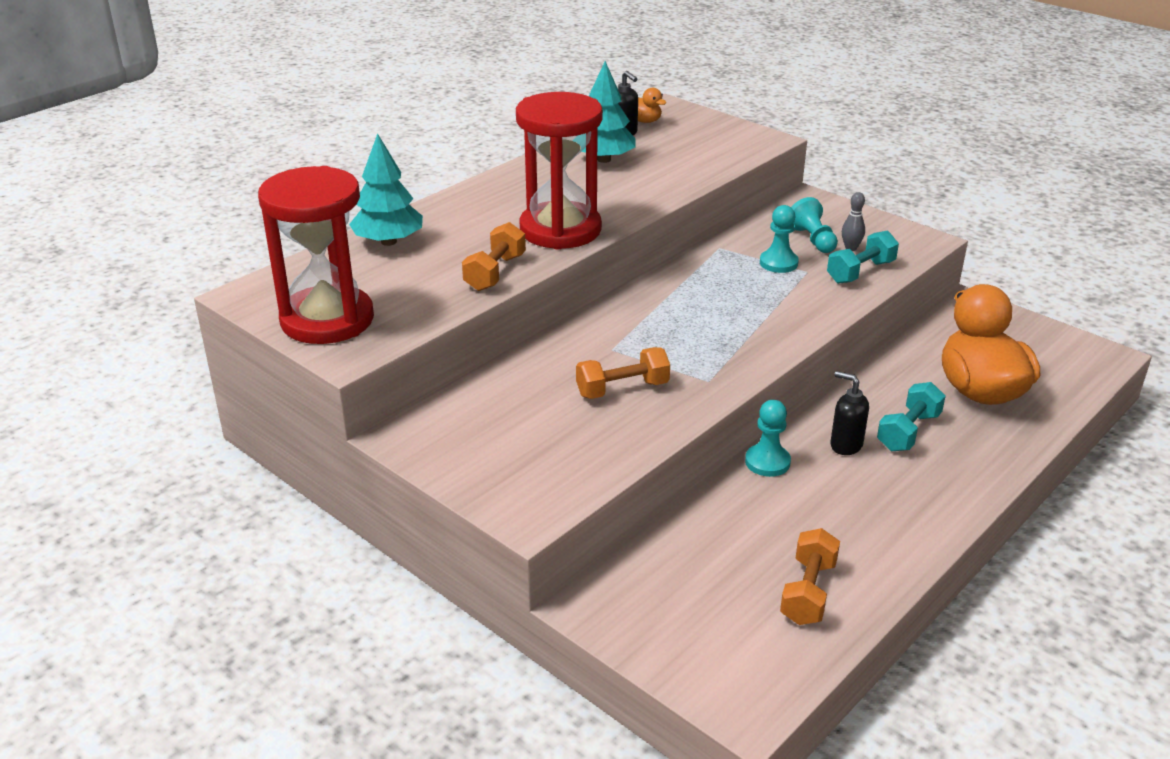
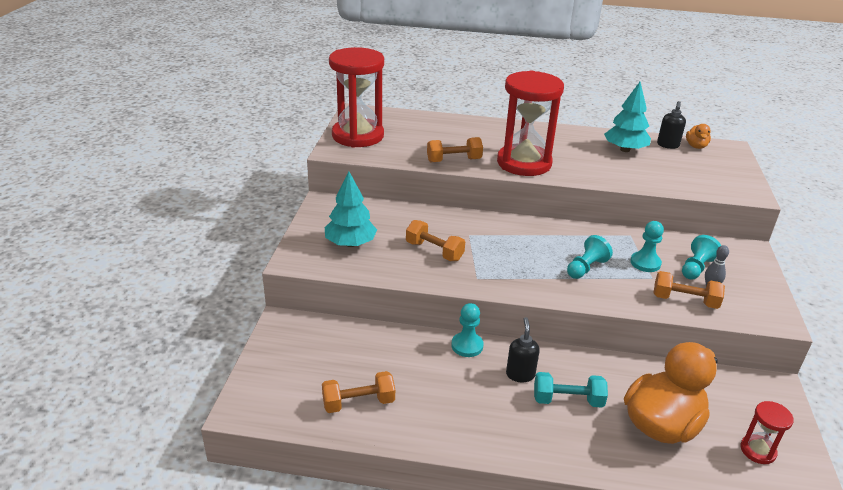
camera: 55 degrees right, 0 degrees up
turquoise tree [349,133,423,246] -> turquoise tree moved to [325,171,377,247]
turquoise dumbbell [827,231,899,284] -> orange dumbbell [653,271,725,309]
none -> turquoise pawn [567,235,613,279]
none -> red hourglass [740,401,794,464]

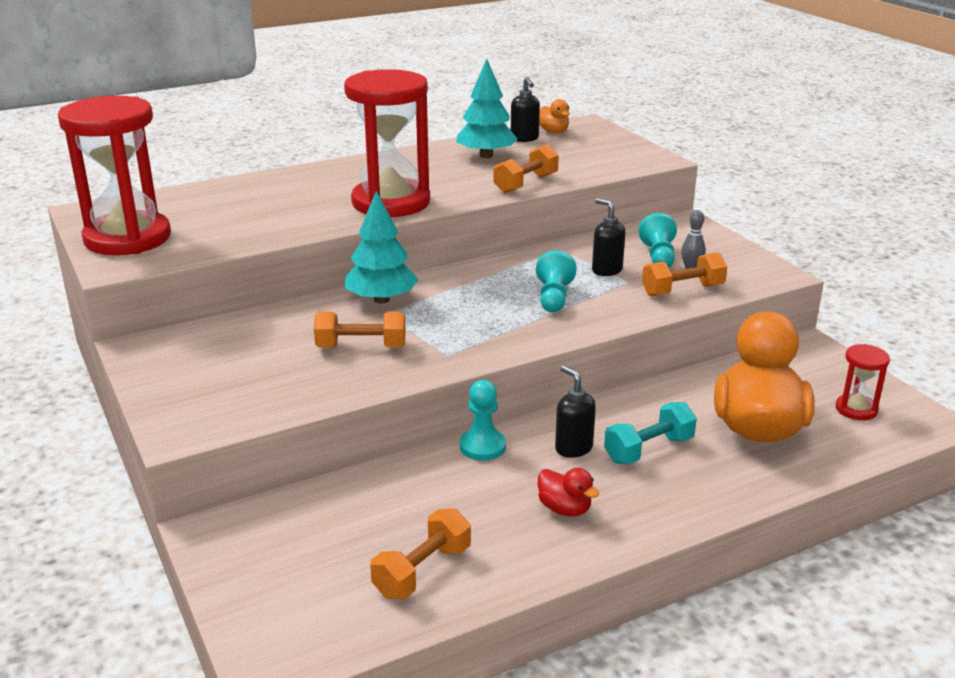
camera: 35 degrees left, 5 degrees down
turquoise tree [325,171,377,247] -> turquoise tree moved to [345,191,419,304]
orange dumbbell [427,137,483,162] -> orange dumbbell moved to [493,144,559,193]
turquoise pawn [630,221,664,272] -> black soap dispenser [592,198,625,276]
none -> red duck [538,468,599,517]

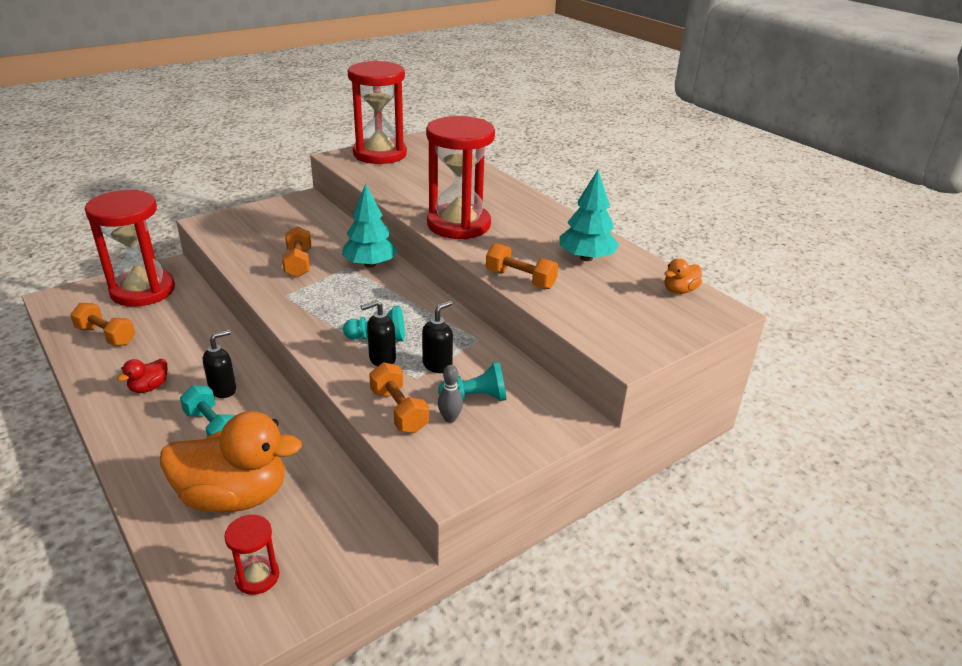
camera: 80 degrees right, 5 degrees up
turquoise pawn [460,380,506,461] -> none
black soap dispenser [511,77,540,142] -> black soap dispenser moved to [361,300,396,366]
none -> red hourglass [85,190,175,307]

